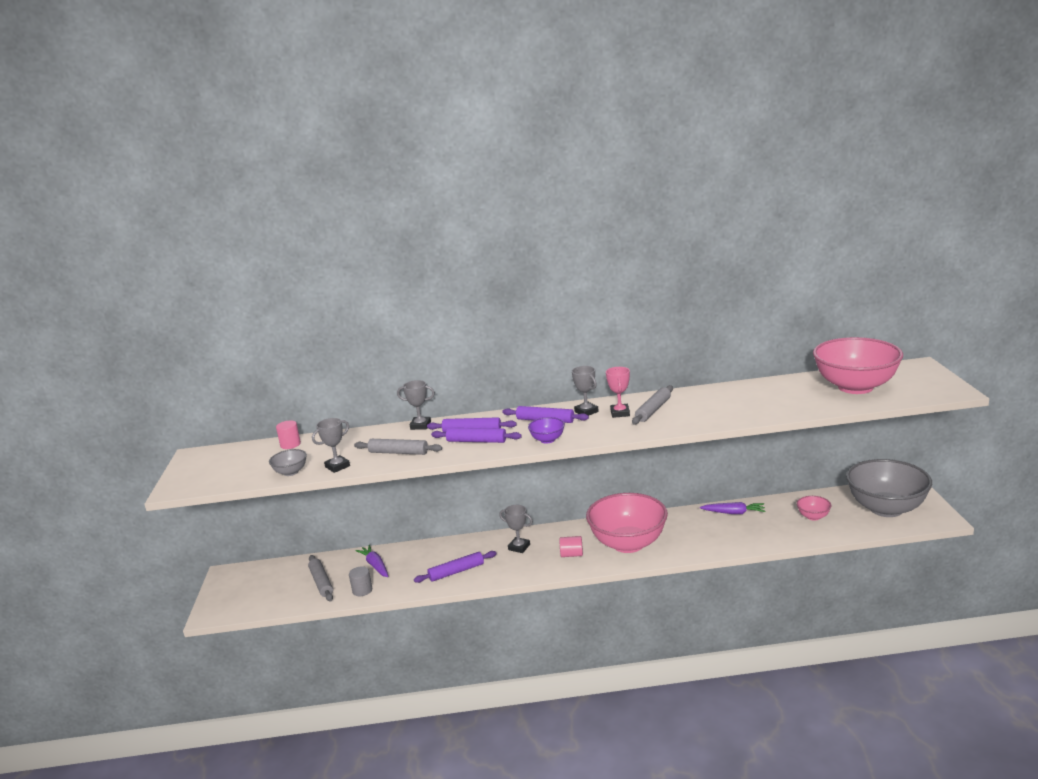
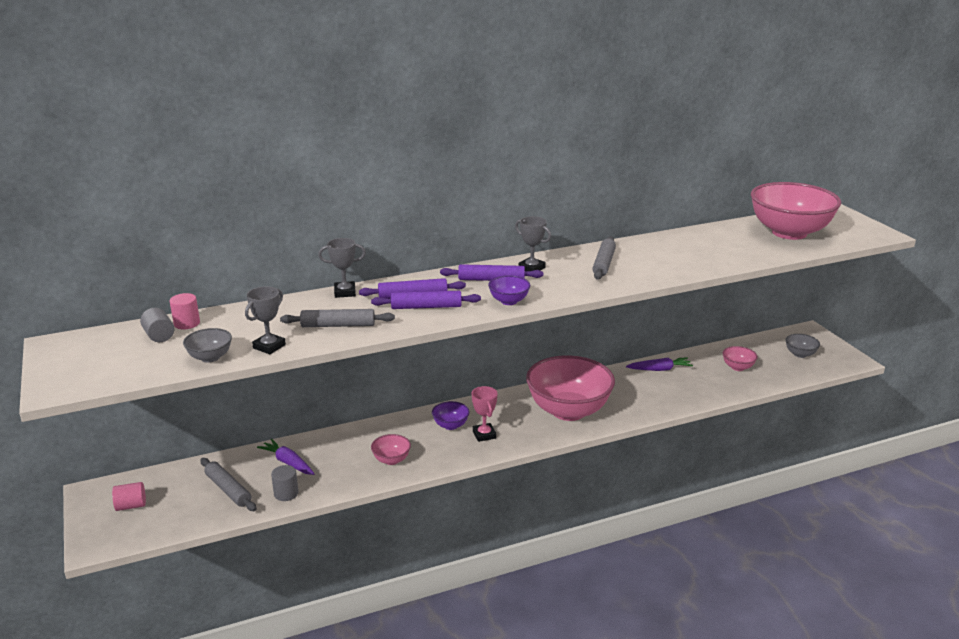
camera: 20 degrees left, 5 degrees up
purple rolling pin [414,551,497,583] -> pink bowl [371,434,411,465]
grey trophy [499,505,533,553] -> purple bowl [432,401,469,430]
pink cylinder [559,536,583,557] -> pink cylinder moved to [112,482,146,511]
pink trophy [606,367,630,418] -> pink trophy moved to [472,386,498,442]
grey bowl [846,459,932,517] -> grey bowl [786,334,820,358], size x0.42
none -> grey cylinder [140,308,175,342]

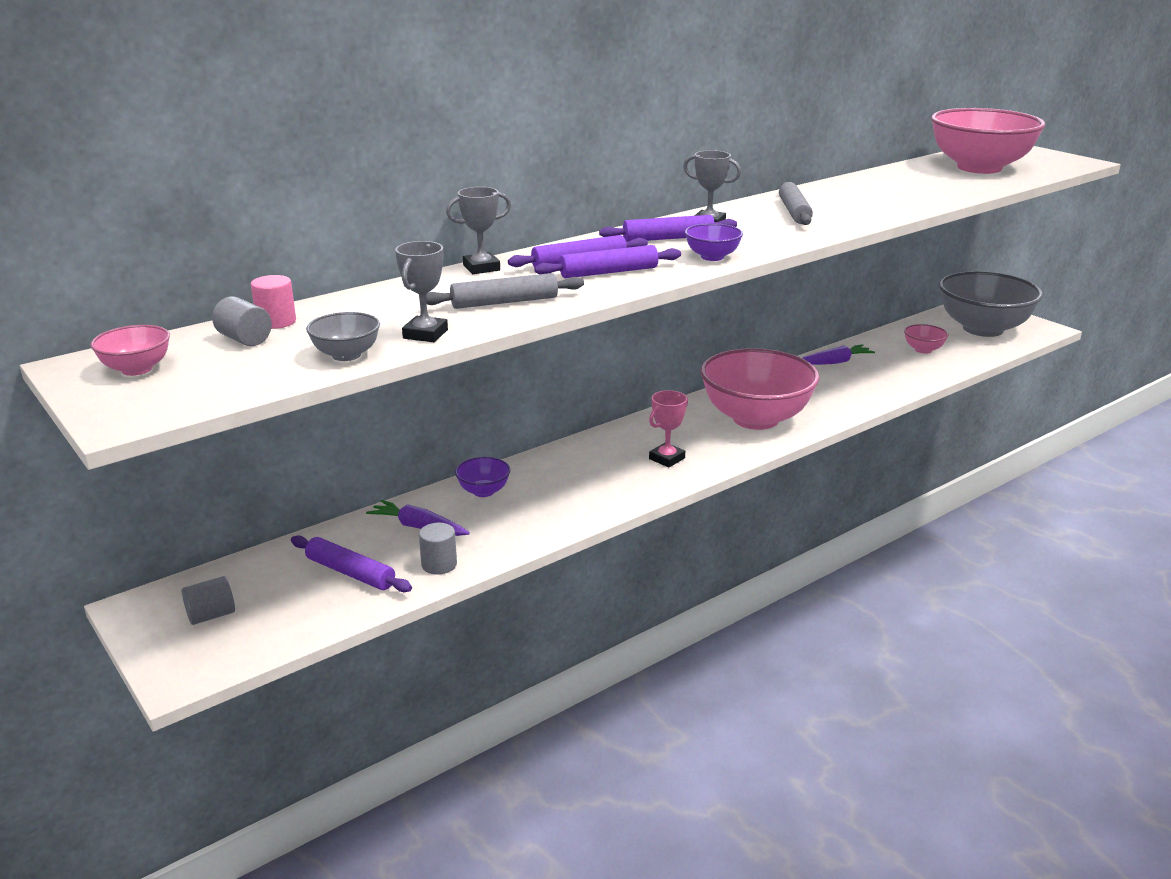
camera: 15 degrees left, 0 degrees up
pink cylinder [112,482,146,511] -> grey cylinder [182,576,235,625]
grey rolling pin [201,458,256,511] -> purple rolling pin [291,535,412,592]
pink bowl [371,434,411,465] -> pink bowl moved to [91,325,170,376]
purple bowl [432,401,469,430] -> purple bowl moved to [455,457,510,497]
pink trophy [472,386,498,442] -> pink trophy turned 75 degrees clockwise [649,390,688,467]
grey bowl [786,334,820,358] -> grey bowl [939,271,1043,337], size x2.38

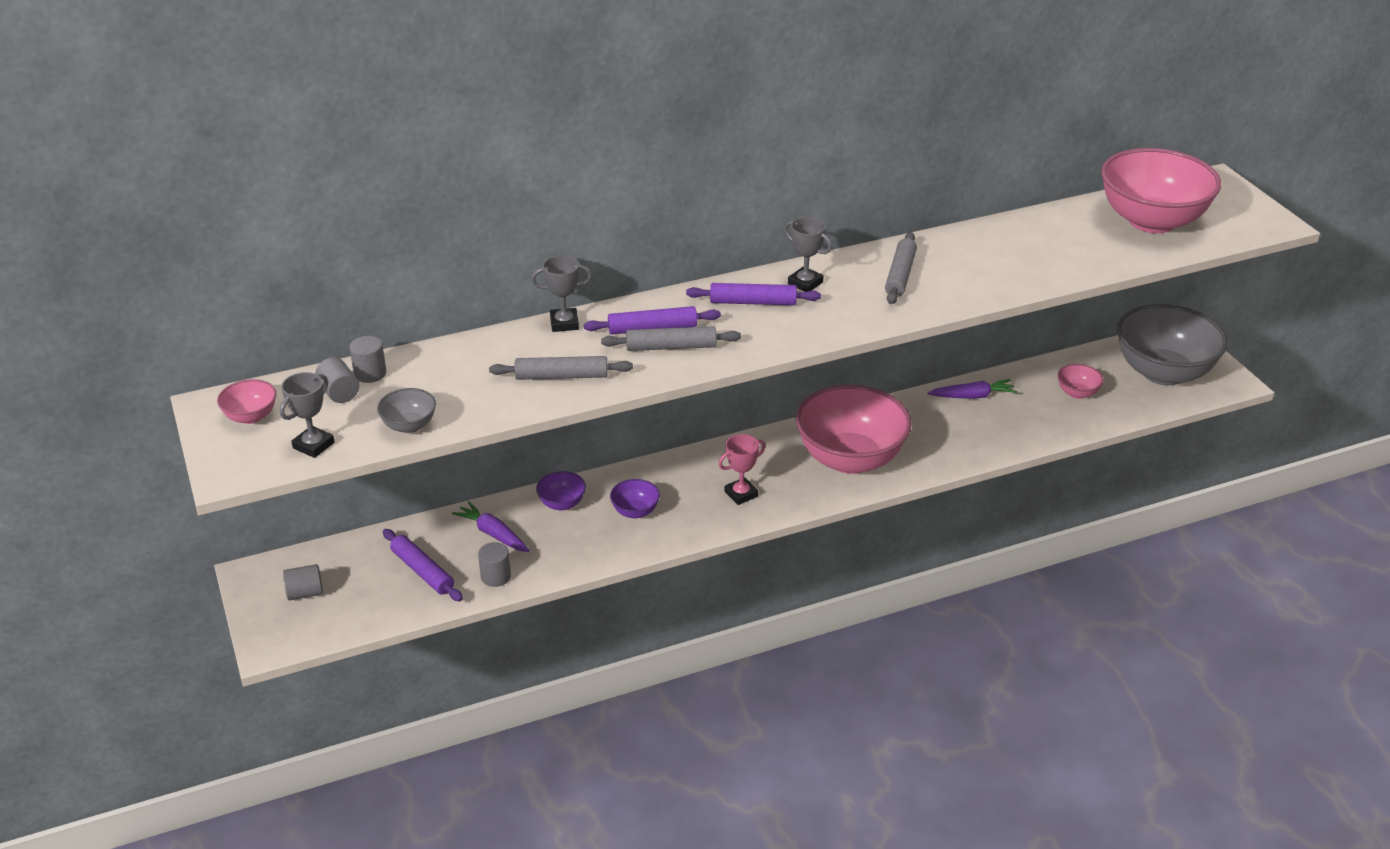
camera: 15 degrees right, 10 degrees up
pink cylinder [251,275,296,329] -> grey cylinder [349,336,386,383]
grey trophy [395,241,448,342] -> grey trophy moved to [280,372,334,458]
purple rolling pin [534,245,681,278] -> grey rolling pin [601,326,741,351]
purple bowl [685,223,743,261] -> purple bowl moved to [610,479,660,518]

